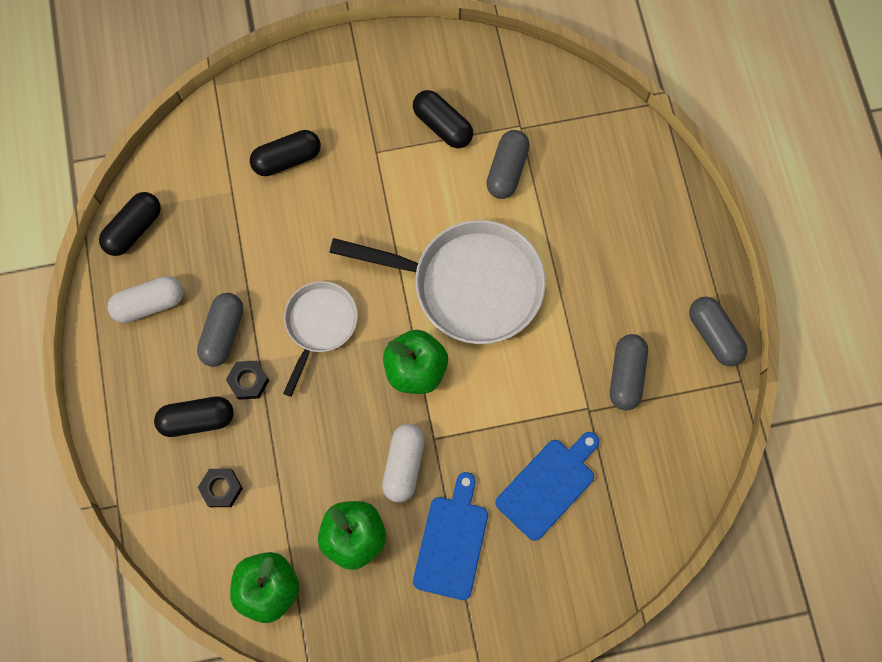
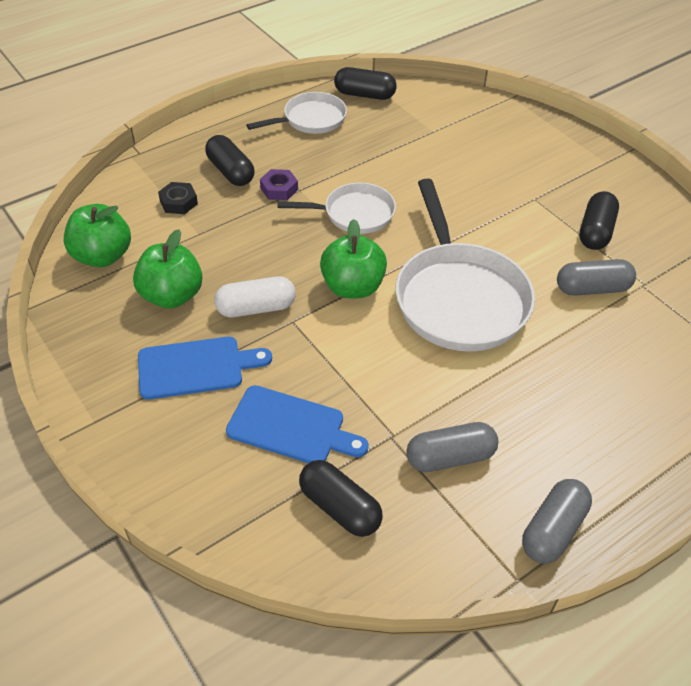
camera: 65 degrees right, 25 degrees down
white capsule [107,276,183,323] -> white pan [246,92,347,134]
grey capsule [197,293,243,367] -> none
black nut [226,361,269,400] -> purple nut [260,169,298,200]
black capsule [250,130,321,176] -> black capsule moved to [299,460,383,537]

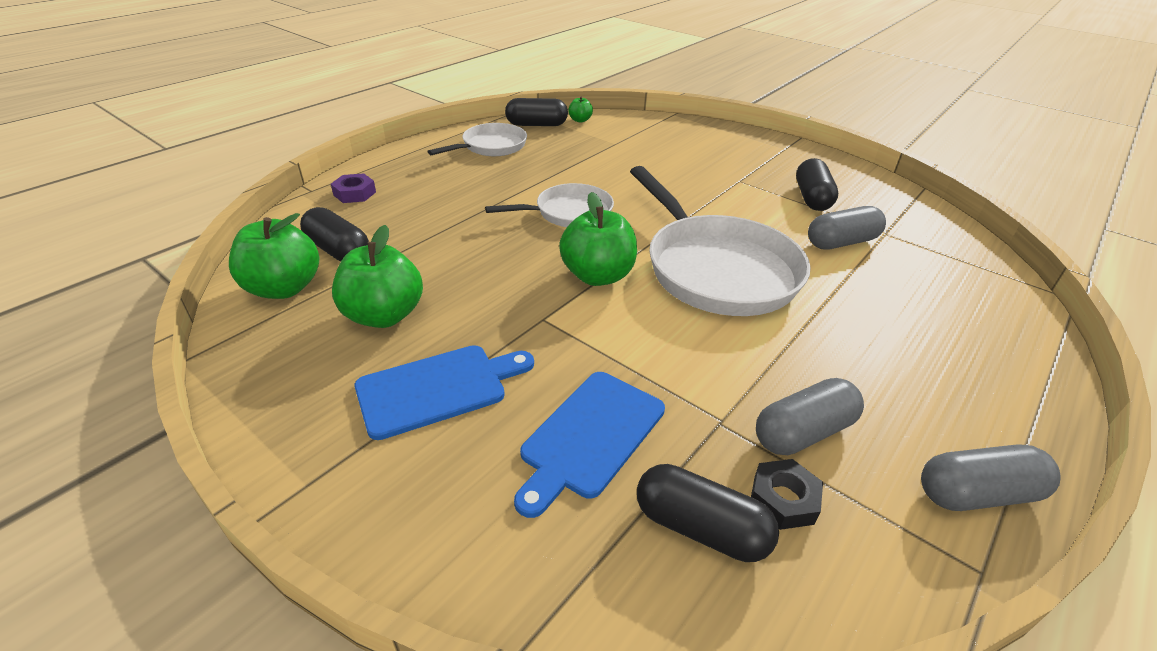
camera: 15 degrees left, 10 degrees down
black nut [158,182,198,214] -> black nut moved to [751,459,823,530]
black capsule [205,135,255,186] -> black capsule moved to [300,207,369,261]
white capsule [214,276,296,317] -> none
blue cutting board [226,385,369,463] -> blue cutting board turned 120 degrees clockwise [514,372,665,518]
purple nut [260,169,298,200] -> purple nut moved to [331,173,376,203]
grey capsule [522,479,592,564] -> grey capsule turned 60 degrees clockwise [921,444,1061,511]
none -> green apple [568,97,593,122]

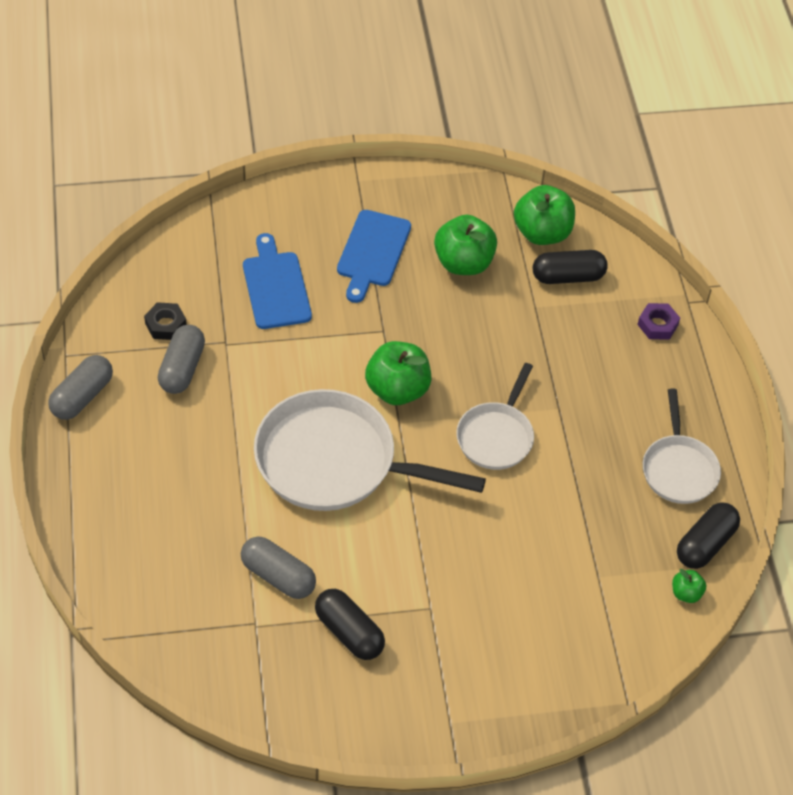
camera: 130 degrees right, 15 degrees up
black capsule [637,464,779,562] -> none
grey capsule [808,206,886,250] -> grey capsule turned 75 degrees counterclockwise [241,536,316,599]

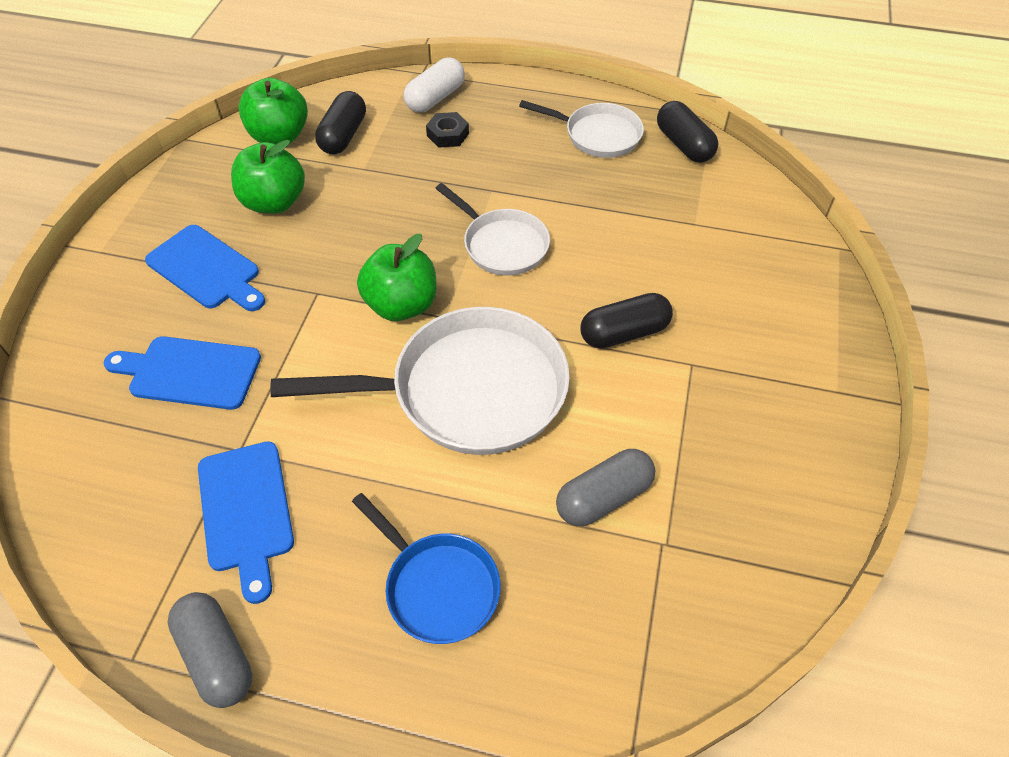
camera: 65 degrees left, 0 degrees up
black nut [144,302,187,340] -> black nut moved to [426,112,469,148]
grey capsule [158,325,205,394] -> blue cutting board [198,441,294,604]
white pan [254,389,486,511] -> white pan turned 135 degrees counterclockwise [270,307,570,455]
black capsule [315,589,385,660] -> black capsule moved to [580,293,673,349]
purple nut [637,303,680,340] -> white capsule [404,57,465,112]
green apple [672,569,706,603] -> none
none -> blue pan [352,493,500,644]

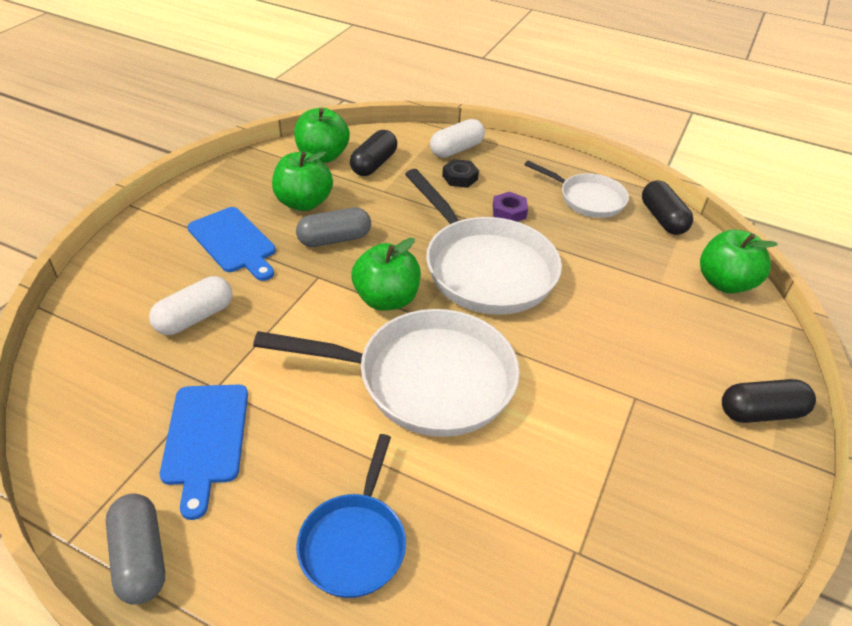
camera: 10 degrees right, 10 degrees down
blue cutting board [104,336,261,410] -> white capsule [149,276,232,335]
blue pan [352,493,500,644] -> blue pan turned 45 degrees clockwise [296,434,406,598]
white pan [435,183,550,276] -> white pan [405,169,562,315], size x1.77
grey capsule [556,449,655,526] -> grey capsule moved to [296,207,371,247]
black capsule [580,293,673,349] -> black capsule moved to [722,379,816,423]
none -> purple nut [493,192,528,222]
none -> green apple [700,230,778,294]

